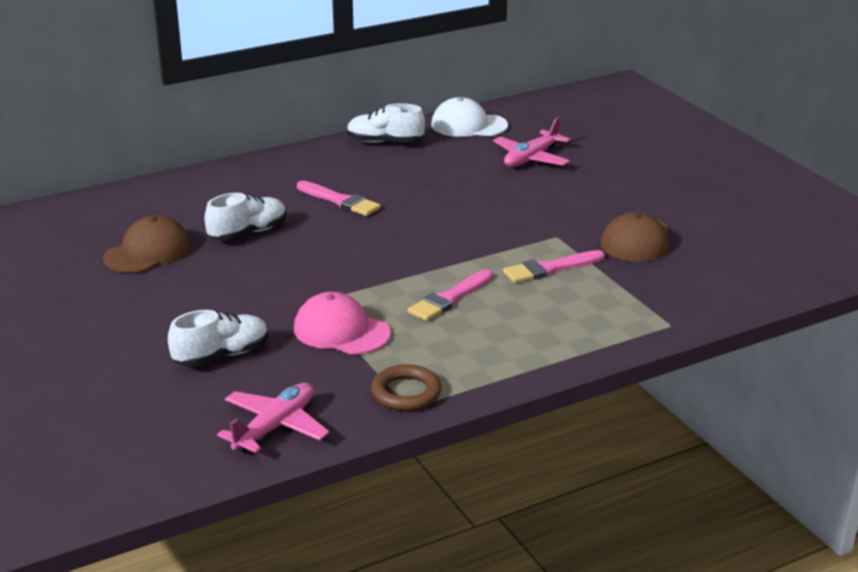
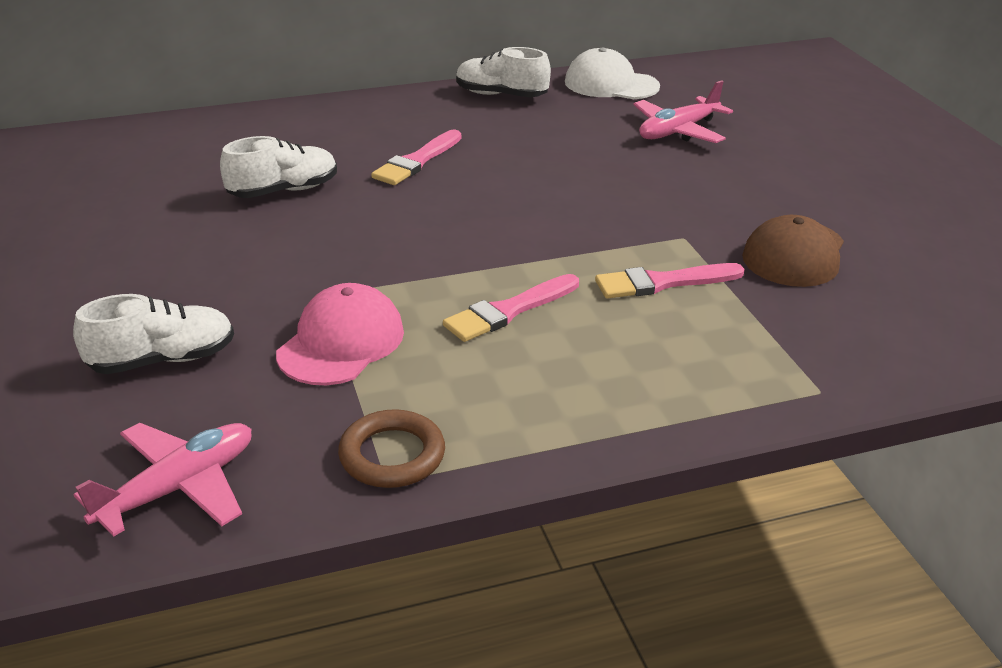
camera: 10 degrees right, 5 degrees up
brown cap [103,215,191,273] -> none
pink cap [294,292,391,355] -> pink cap turned 75 degrees clockwise [276,283,404,385]
pink brush [297,181,381,216] -> pink brush turned 75 degrees clockwise [371,130,461,185]

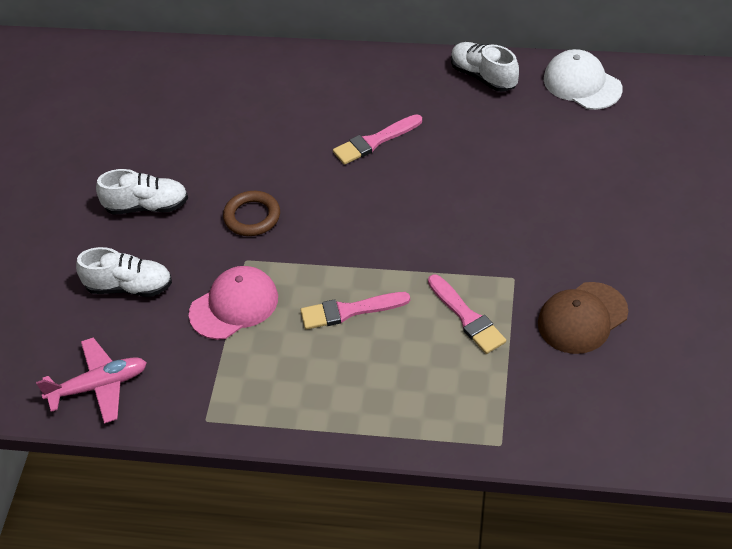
camera: 30 degrees right, 15 degrees up
white shoe [220,136,337,198] -> white shoe moved to [96,169,188,215]
brown ring [338,409,445,488] -> brown ring moved to [223,191,280,236]
pink brush [595,263,745,299] -> pink brush turned 135 degrees counterclockwise [428,274,506,354]
pink plane [633,80,733,143] -> none

